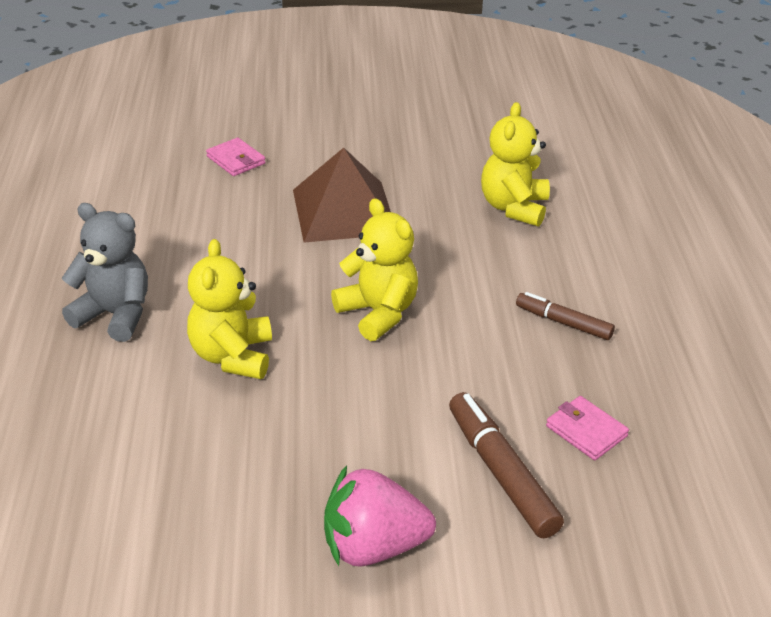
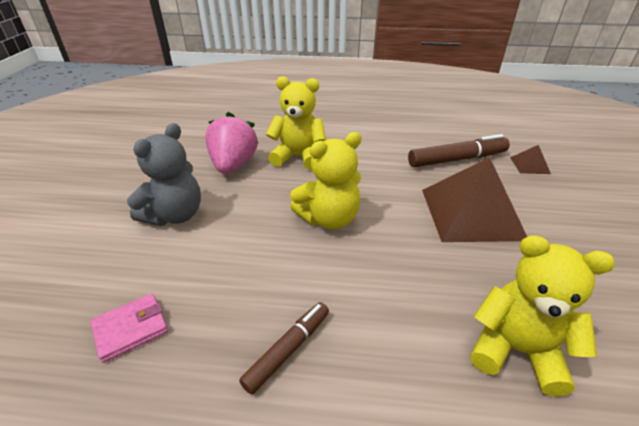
camera: 100 degrees right, 0 degrees up
grey teddy bear [62,203,148,342] -> grey teddy bear moved to [127,123,201,226]
pink wallet [206,138,266,176] -> brown pyramid [510,145,551,174]
pink strawberry [324,465,436,567] -> pink strawberry moved to [205,112,259,174]
brown marker [449,392,564,538] -> brown marker moved to [408,134,510,167]

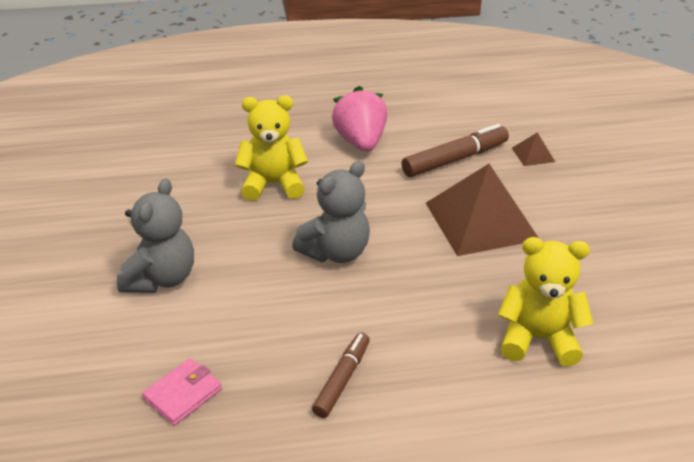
camera: 15 degrees left, 0 degrees up
pink strawberry [205,112,259,174] -> pink strawberry moved to [332,86,387,151]
yellow teddy bear [290,132,361,229] -> grey teddy bear [292,161,370,263]

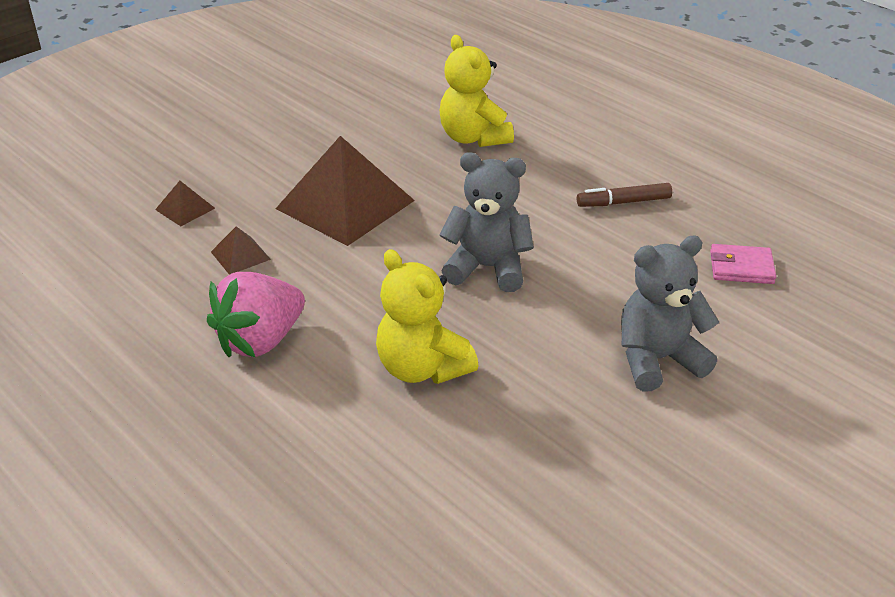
camera: 125 degrees left, 0 degrees up
brown marker [402,124,509,177] -> brown pyramid [211,226,271,275]

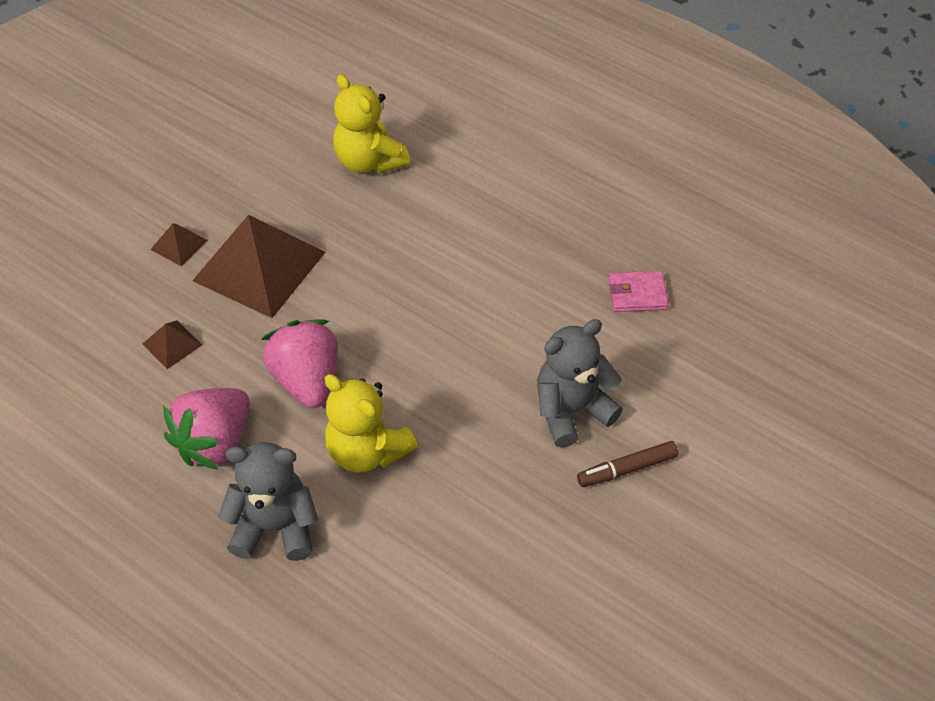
camera: 10 degrees left, 15 degrees up
brown pyramid [155,181,215,226] -> brown pyramid moved to [150,223,207,267]
grey teddy bear [439,152,534,292] -> grey teddy bear moved to [218,442,318,561]
brown marker [577,183,672,207] -> brown marker moved to [577,441,678,487]
none -> pink strawberry [261,319,338,408]

